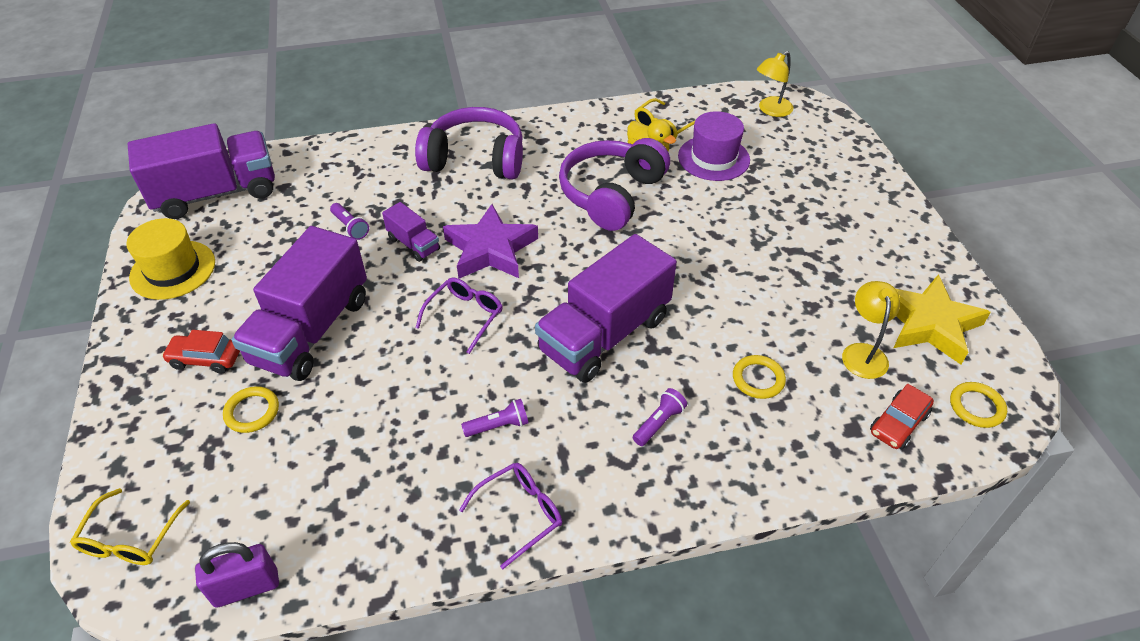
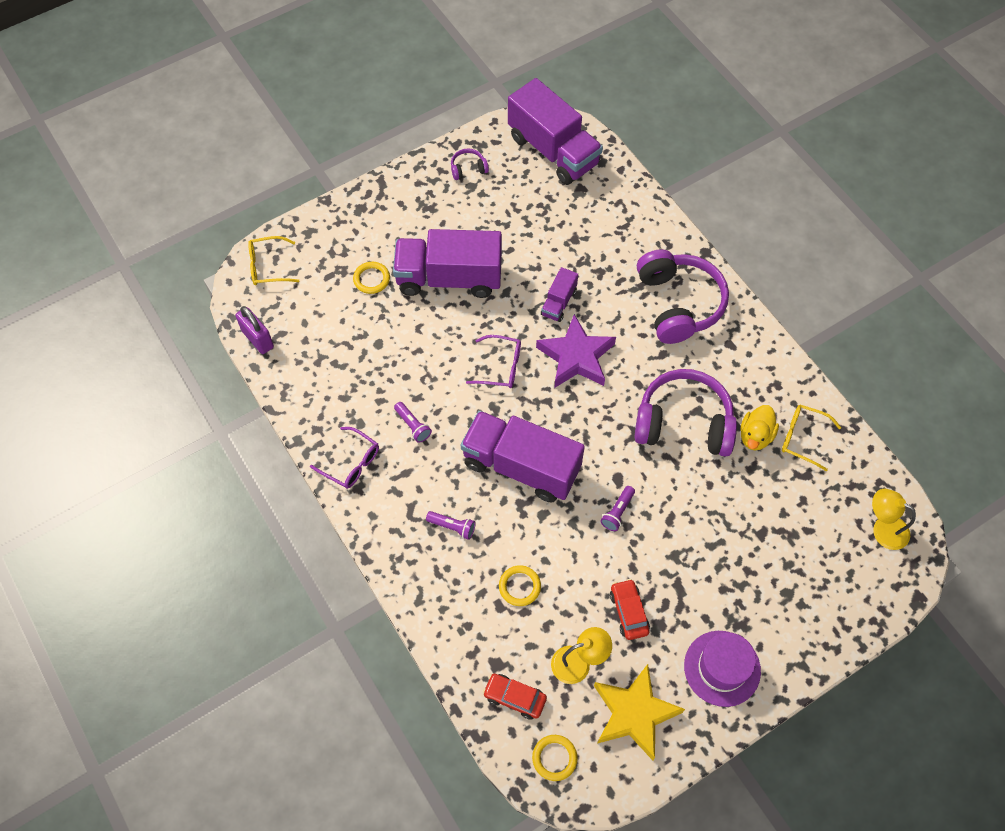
camera: 70 degrees right, 15 degrees up
yellow hat [126,218,215,300] -> purple headphones [451,148,489,180]
red car [162,330,240,374] -> red car moved to [610,579,650,640]
purple flashlight [330,203,369,240] -> purple flashlight moved to [600,486,635,531]
purple hat [678,111,750,181] -> purple hat moved to [684,631,761,707]

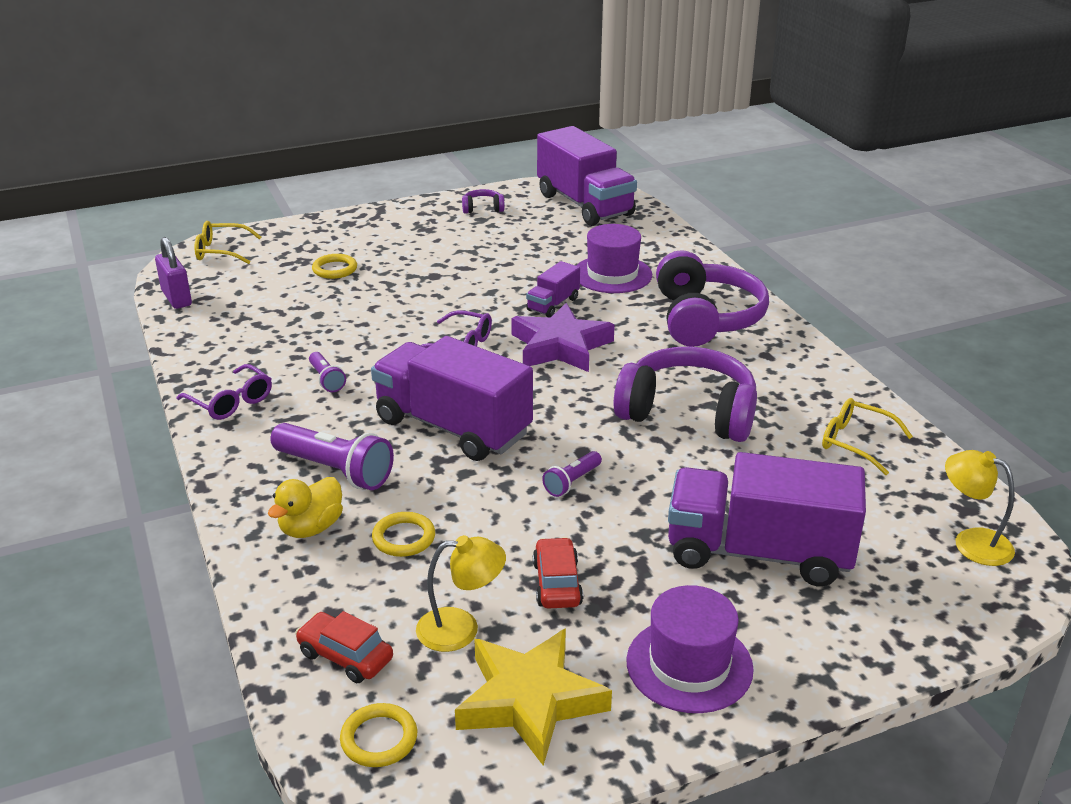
camera: 10 degrees right, 30 degrees down
purple truck [393,229,502,298] -> purple truck moved to [668,452,866,586]
purple flashlight [426,511,476,540] -> purple flashlight [270,423,394,490], size x1.87
yellow duck [740,405,779,451] -> yellow duck moved to [268,477,343,538]
none -> purple hat [576,224,652,293]

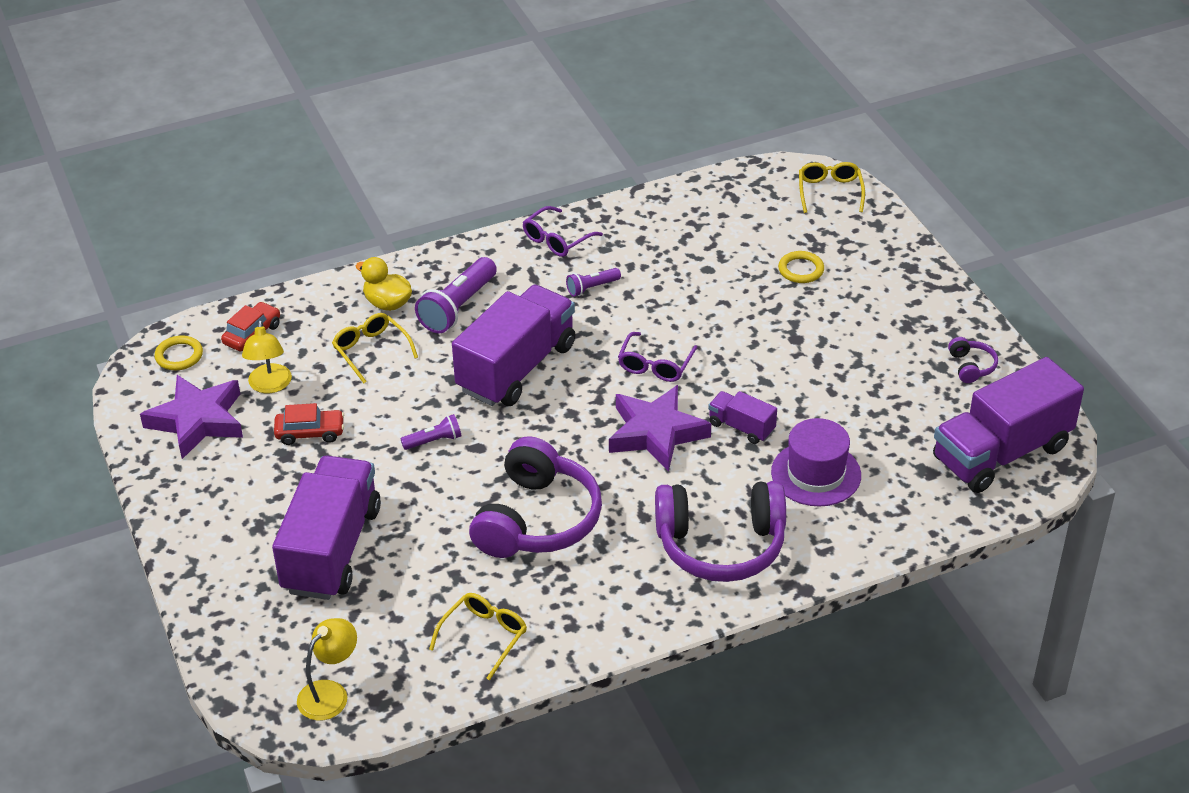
camera: 90 degrees right, 10 degrees up
purple padlock [155,237,192,309] -> none
yellow ring [372,512,435,557] -> yellow glasses [332,313,418,383]
yellow star [455,628,612,766] -> purple star [140,375,243,459]
purple flashlight [542,451,602,497] -> purple flashlight turned 120 degrees clockwise [400,414,461,450]
purple hat [626,585,754,713] -> none

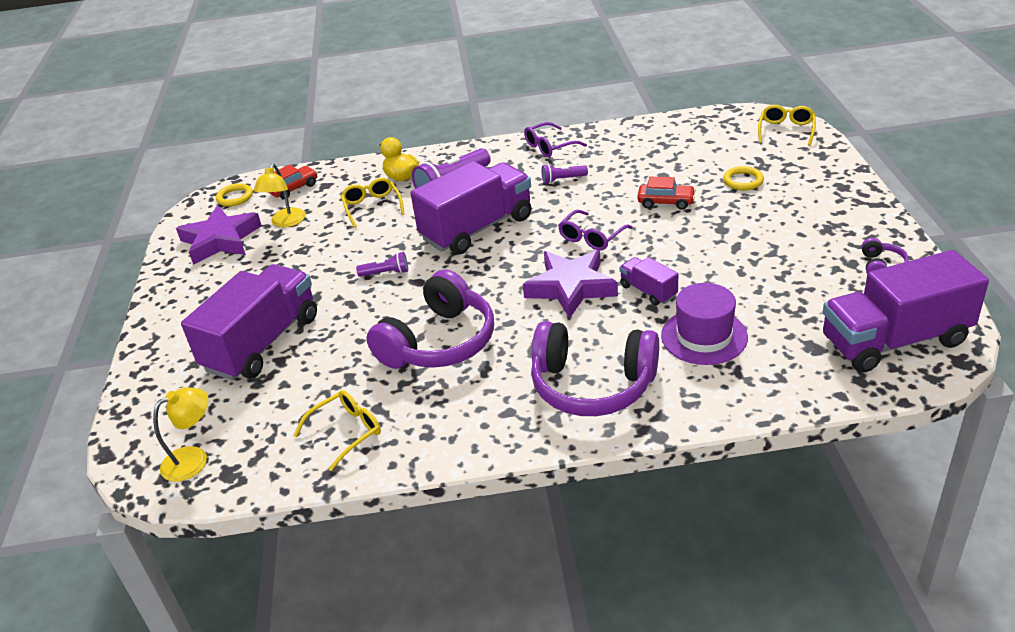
camera: 20 degrees right, 5 degrees down
red car [274,403,344,445] -> red car moved to [637,177,696,210]

